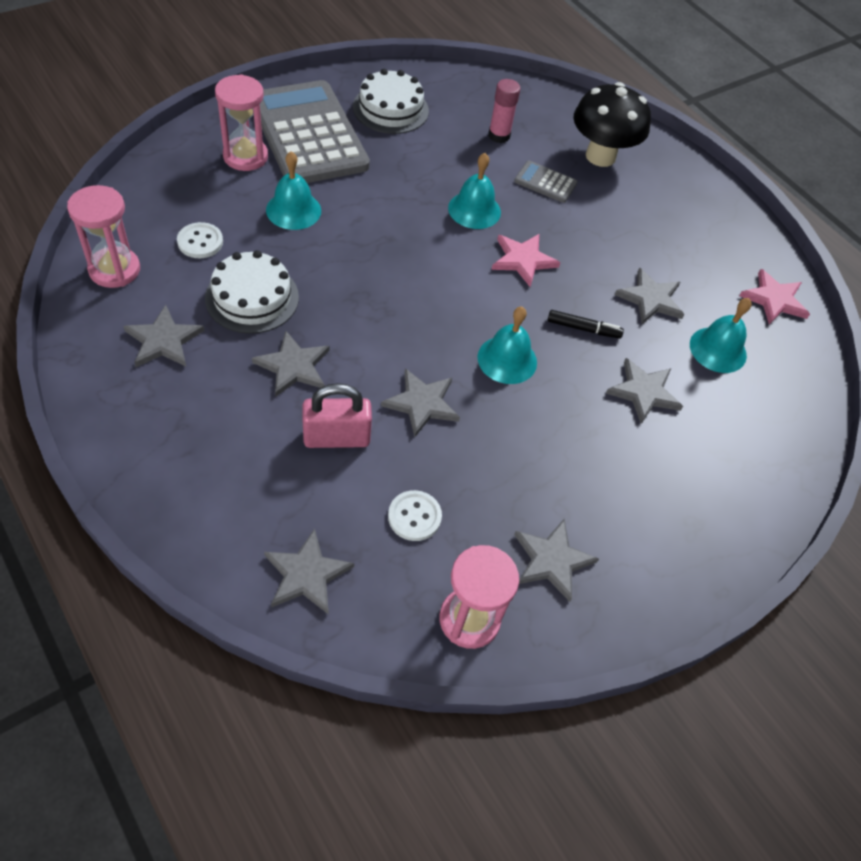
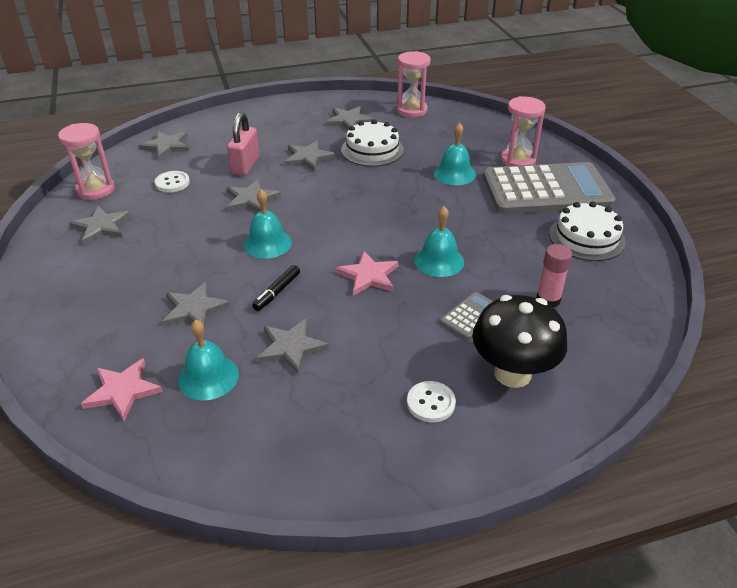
camera: 115 degrees right, 15 degrees down
white button [177,222,223,258] -> white button moved to [407,381,456,422]
pink star [739,269,810,325] -> pink star moved to [81,358,163,421]

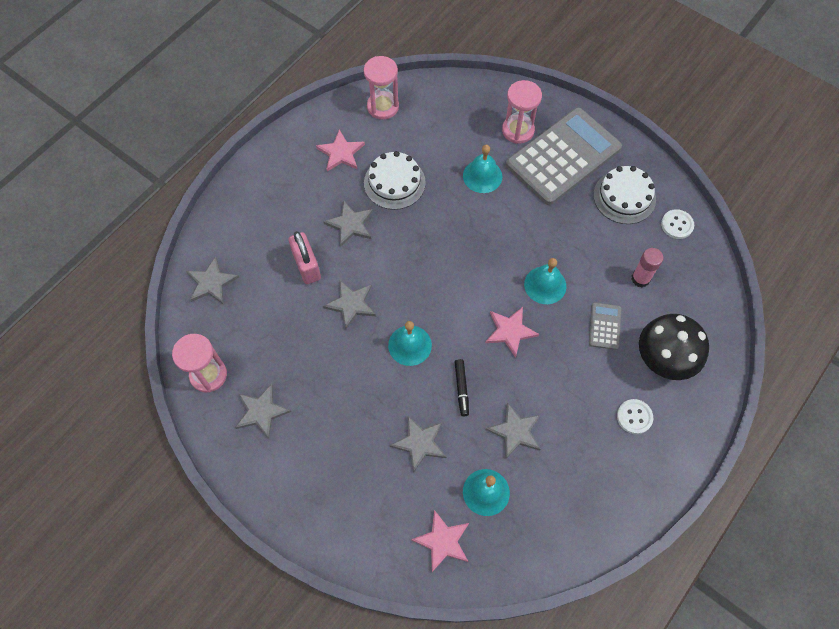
camera: 35 degrees left, 25 degrees up
white button [155,171,190,192] -> white button moved to [661,209,694,239]
grey star [326,106,373,130] -> pink star [316,129,365,172]

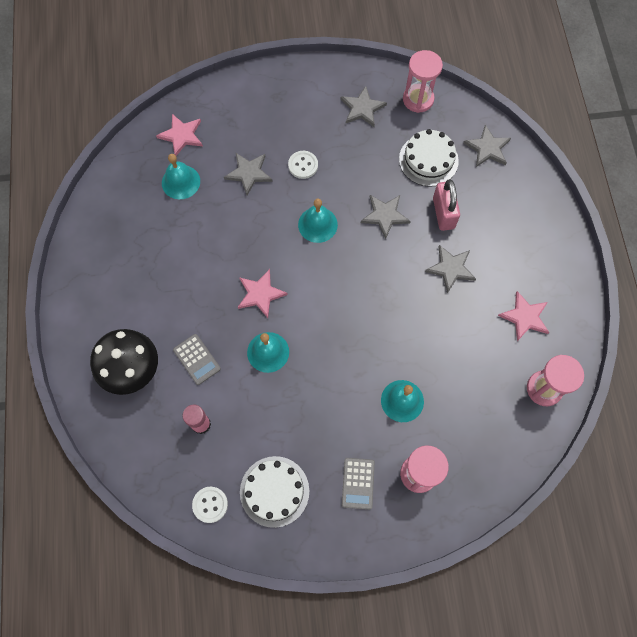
camera: 135 degrees right, 5 degrees up
pink padlock [288,231,321,284] -> pink padlock turned 60 degrees clockwise [433,179,460,231]
white cake [364,151,426,210] -> white cake moved to [399,129,459,187]
black marker [455,359,469,416] -> none
grey star [486,402,540,458] -> none
grey calculator [506,108,622,205] -> grey calculator [342,458,375,510], size x0.41
white button [617,399,653,434] -> white button moved to [288,151,318,179]

